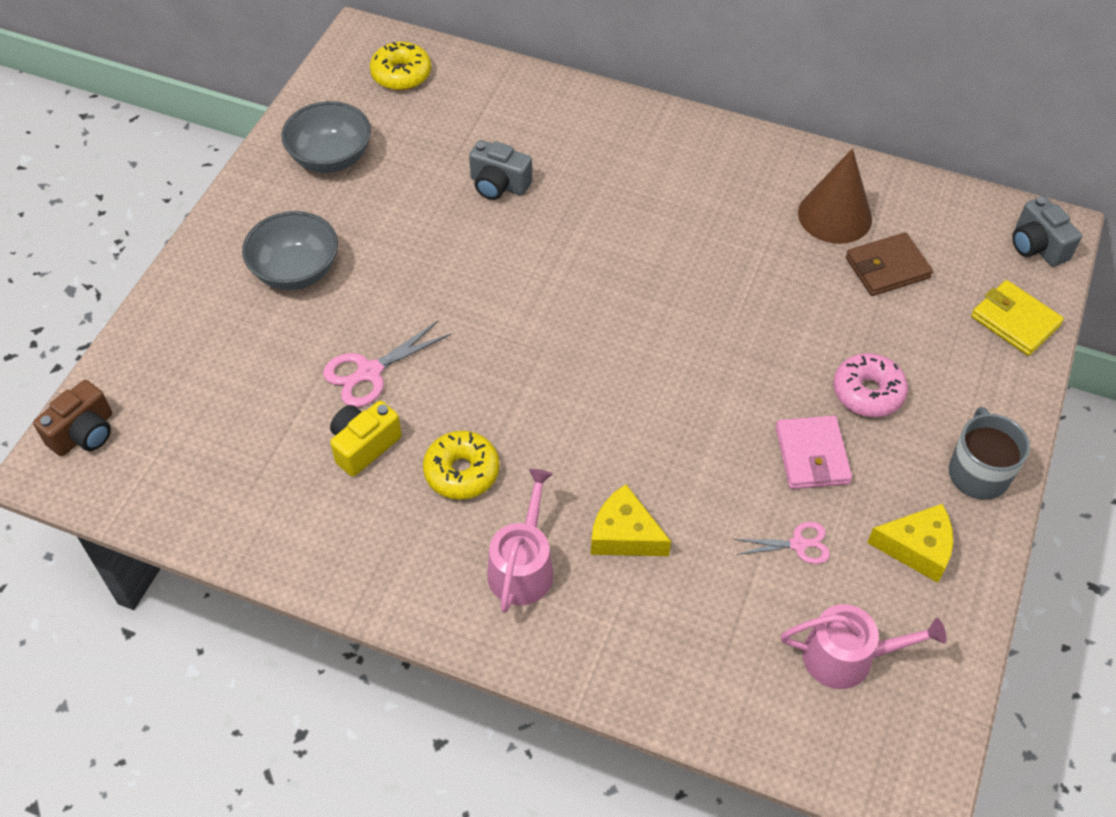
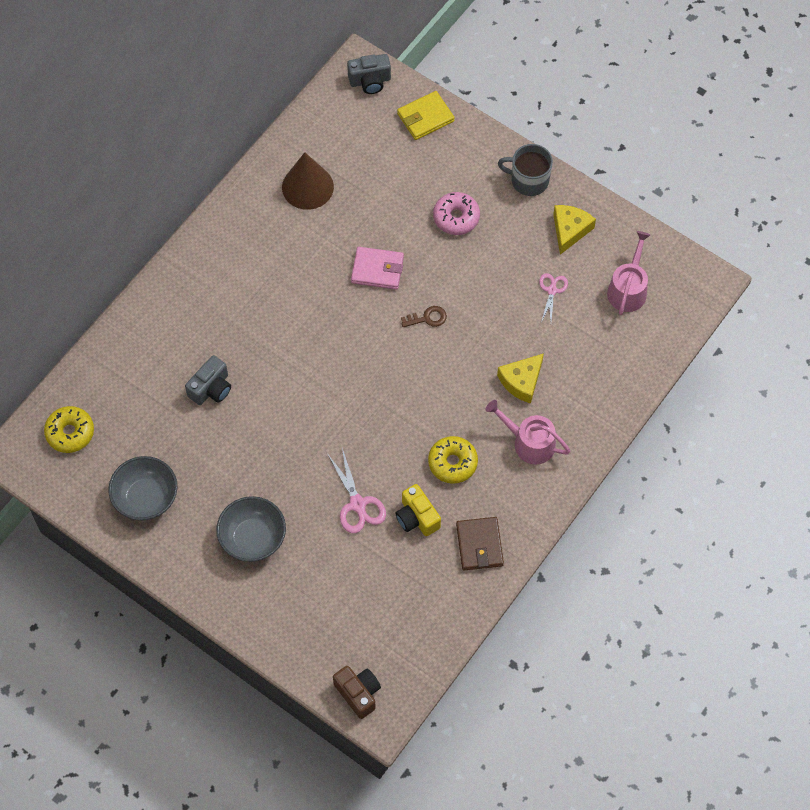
camera: 75 degrees left, 10 degrees up
pink wallet [775,416,852,489] -> pink wallet moved to [351,247,404,290]
brown wallet [846,232,933,296] -> brown wallet moved to [456,517,504,571]
none -> brown key [401,306,447,327]

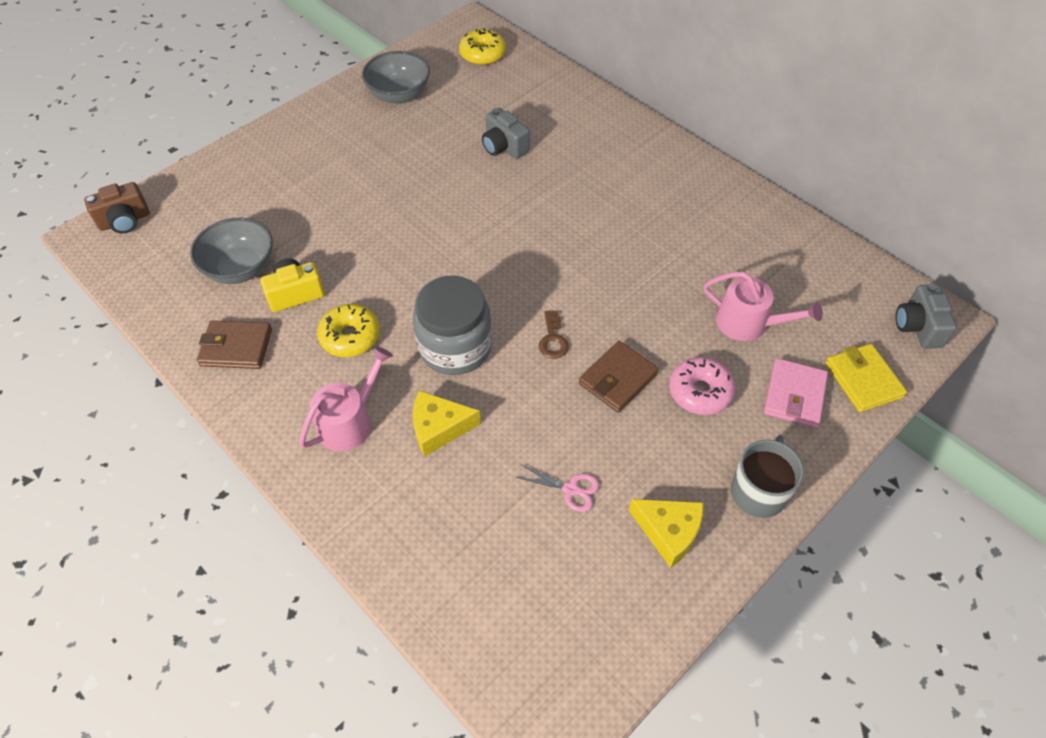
camera: 100 degrees right, 10 degrees down
grey bowl [216,496,286,562] -> grey bowl moved to [190,217,273,284]
brown cone [282,152,334,210] -> none
pink scissors [327,448,386,533] -> none
pink wallet [351,247,404,290] -> pink wallet moved to [764,358,828,428]
yellow cheese [497,353,544,404] -> yellow cheese turned 60 degrees counterclockwise [413,390,481,456]
pink watering can [607,231,650,315] -> pink watering can moved to [703,272,823,341]
none -> grey jar [413,276,492,375]
none -> brown wallet [579,341,659,413]

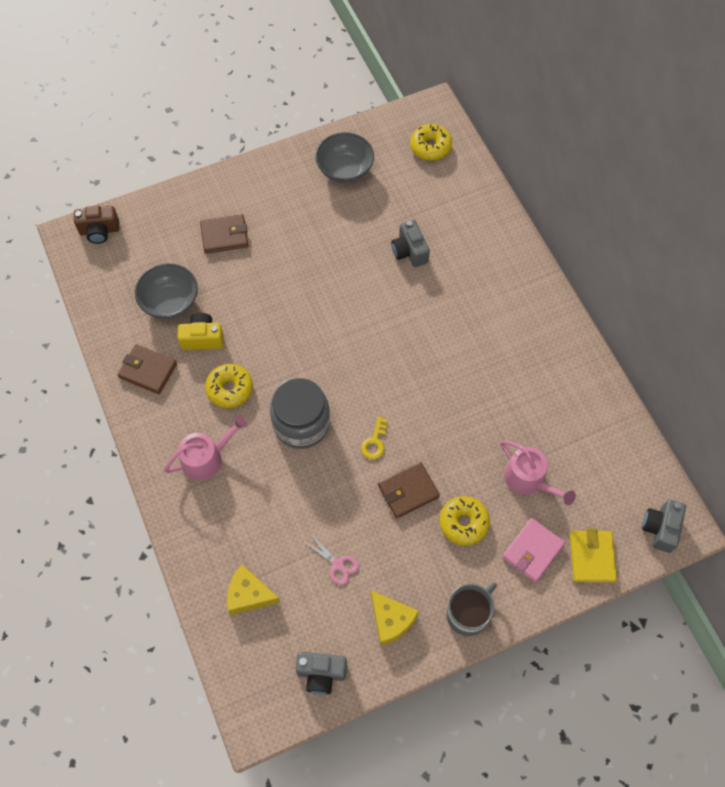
camera: 20 degrees right, 10 degrees up
yellow cheese [413,390,481,456] -> yellow cheese moved to [227,564,280,615]
brown key [539,311,569,359] -> yellow key [361,417,388,459]
pink donut [669,357,735,415] -> yellow donut [440,496,490,546]
none -> brown wallet [200,214,248,254]
none -> grey camera [296,652,347,695]

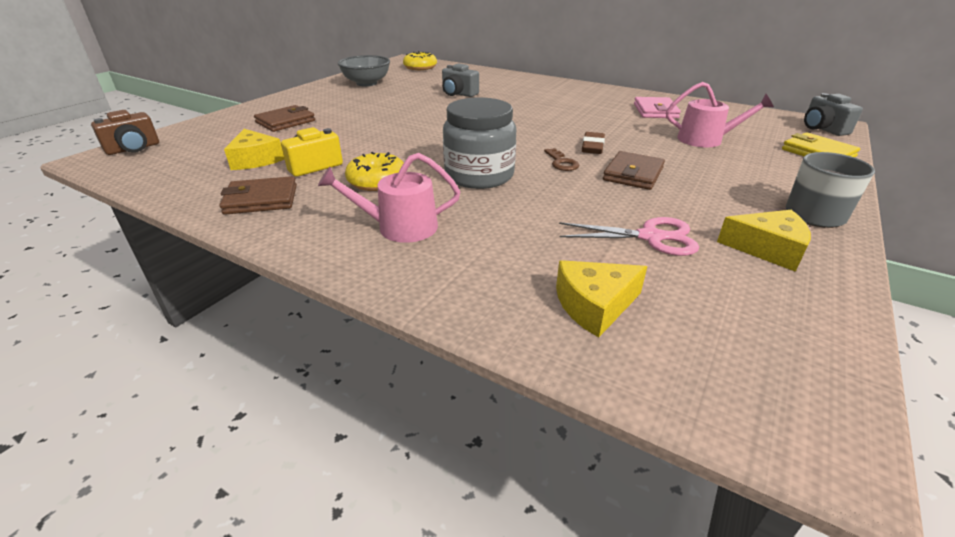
camera: 35 degrees left, 30 degrees down
grey bowl [135,263,198,320] -> yellow cheese [224,129,285,170]
pink watering can [164,416,247,481] -> pink watering can turned 120 degrees counterclockwise [318,153,460,243]
grey camera [296,652,347,695] -> none
pink scissors [304,536,359,585] -> pink scissors [559,217,699,256], size x1.54
yellow key [361,417,388,459] -> brown key [544,148,579,171]
yellow donut [440,496,490,546] -> none
pink wallet [502,518,565,582] -> pink wallet moved to [634,97,681,118]
none -> brown eraser [582,132,605,154]

